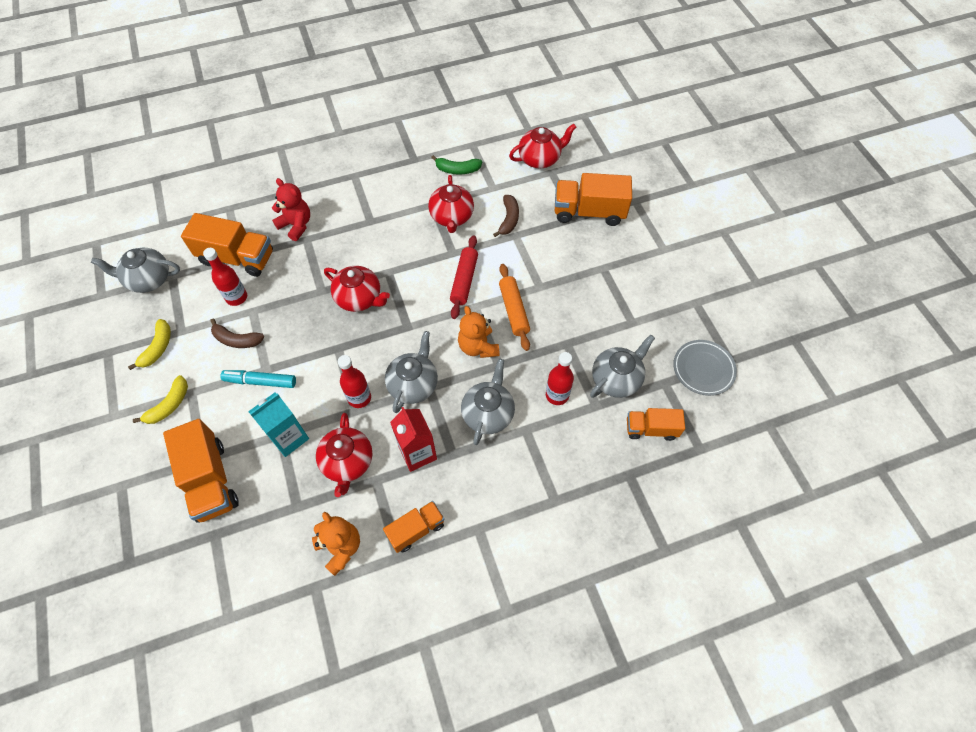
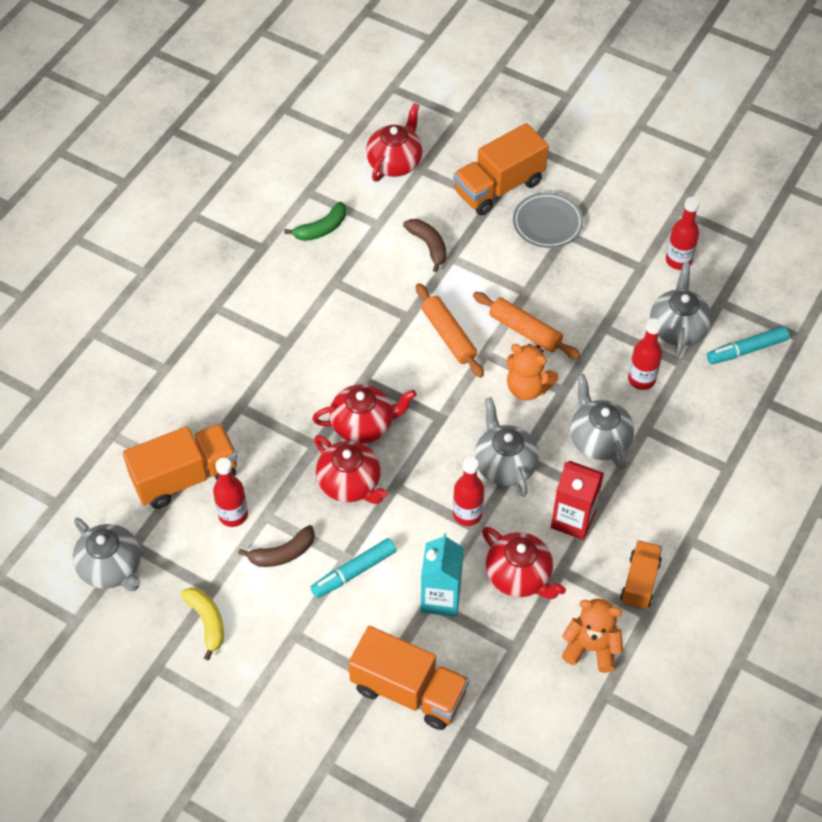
camera: 40 degrees left, 5 degrees down
grey teapot [91,248,180,293] -> grey teapot turned 90 degrees counterclockwise [73,518,141,591]
yellow banana [133,375,188,424] -> none
red teddy bear [272,178,310,241] -> none
red teapot [428,175,474,233] -> red teapot moved to [314,435,388,504]
red rolling pin [450,235,478,319] -> orange rolling pin [416,283,484,378]
orange truck [627,408,685,441] -> turquoise marker [707,326,789,364]
grey plate [673,340,737,396] -> grey plate moved to [513,192,583,248]
none -> red bottle [666,197,699,270]

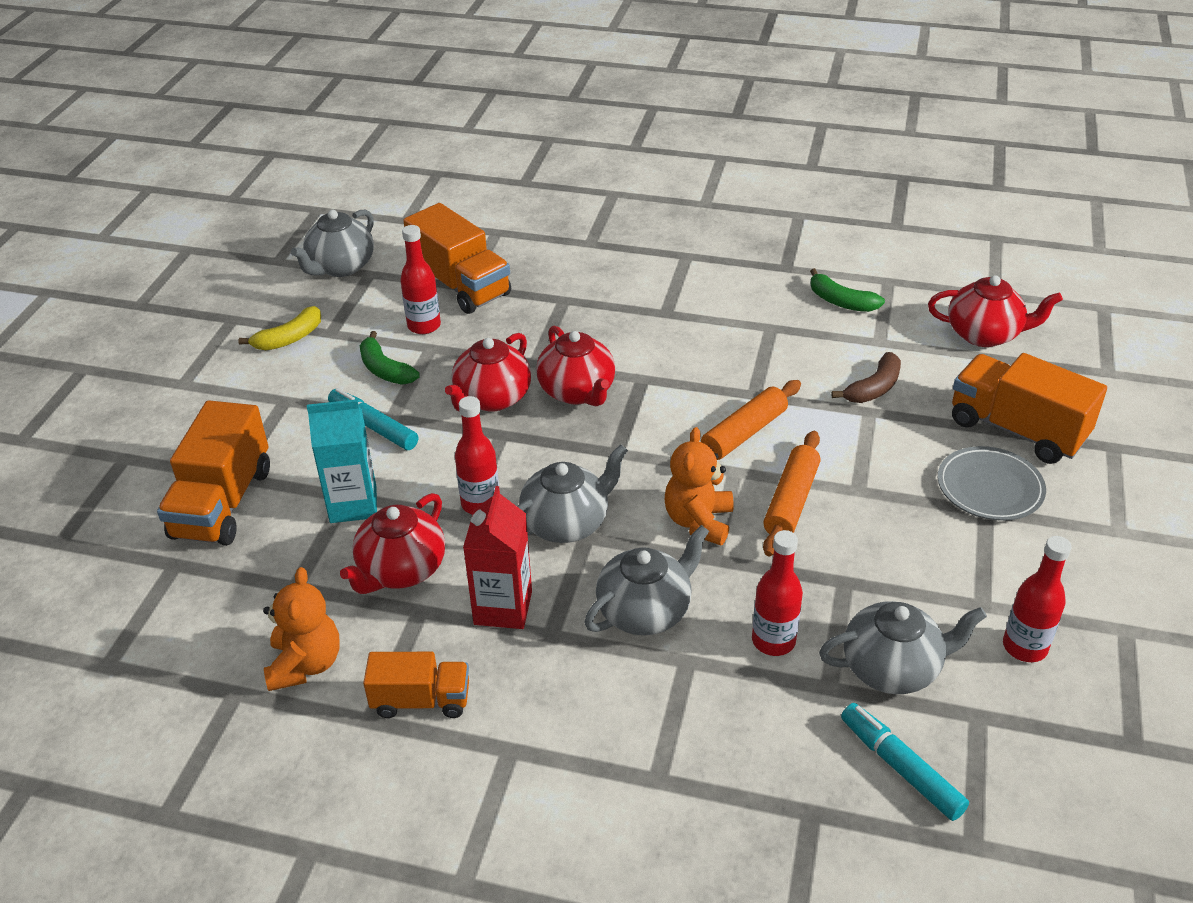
camera: 75 degrees right, 15 degrees down
brown banana [238,525,315,567] -> green banana [360,331,420,384]

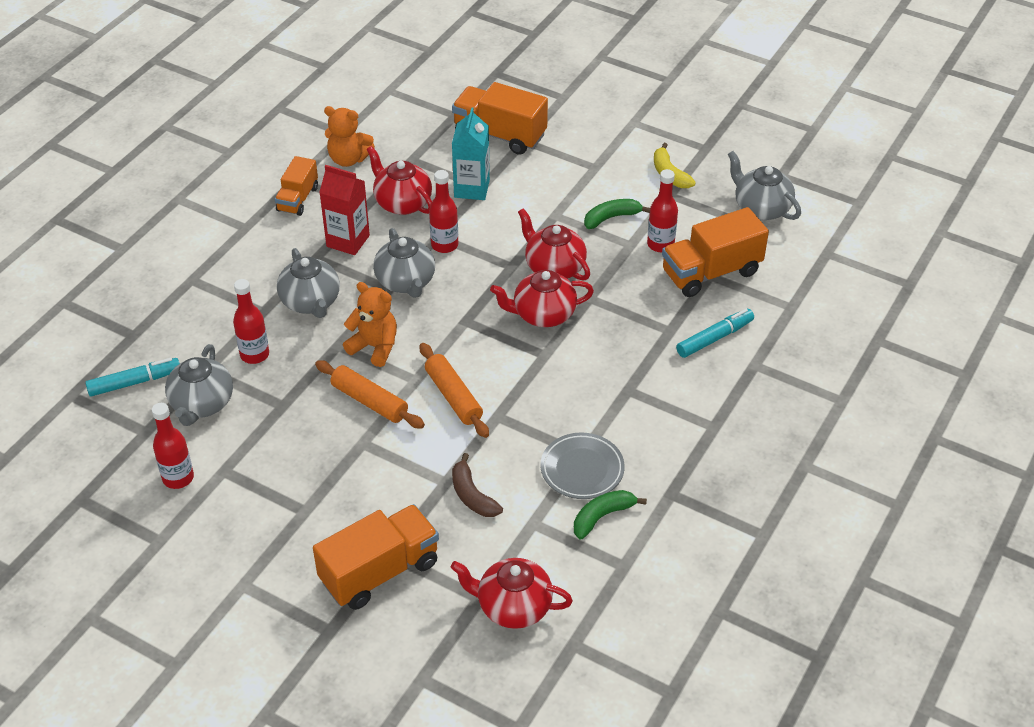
camera: 105 degrees right, 5 degrees up
turquoise marker [328,388,418,450] -> turquoise marker moved to [676,309,754,358]
red teapot [928,275,1063,347] -> red teapot turned 75 degrees clockwise [451,558,573,629]
grey plate [938,446,1046,521] -> grey plate moved to [540,432,625,499]

